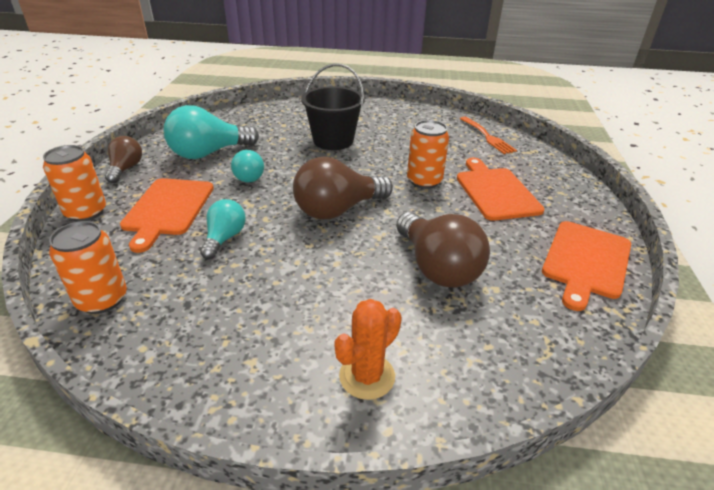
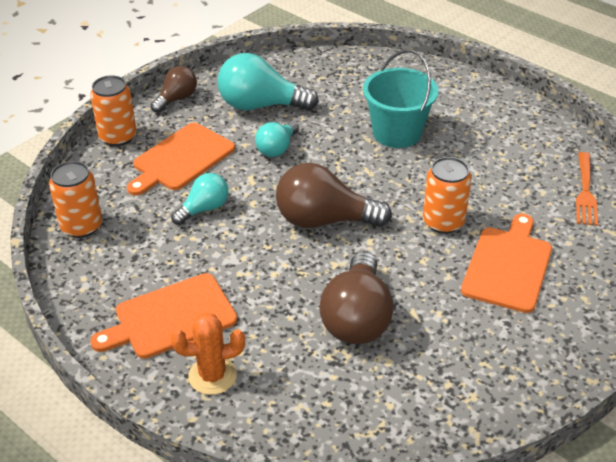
camera: 35 degrees right, 5 degrees up
black bucket [301,63,365,150] -> turquoise bucket [363,49,438,148]
orange cutting board [542,221,631,311] -> orange cutting board moved to [90,273,237,359]

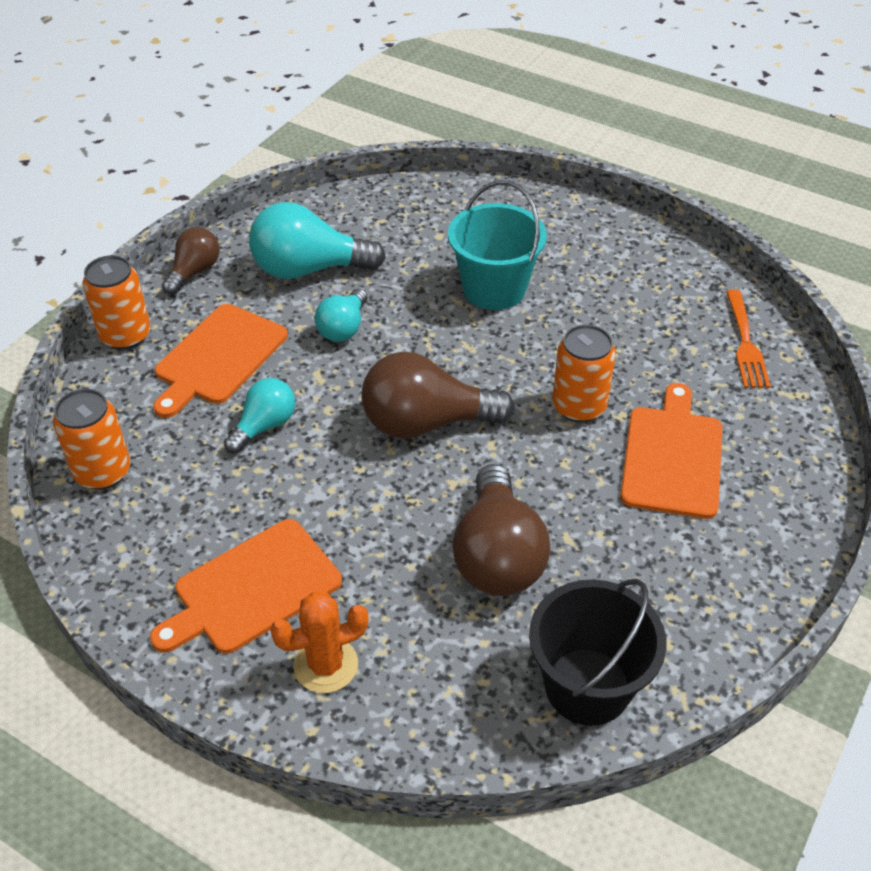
camera: 10 degrees left, 5 degrees up
none -> black bucket [529,579,667,726]

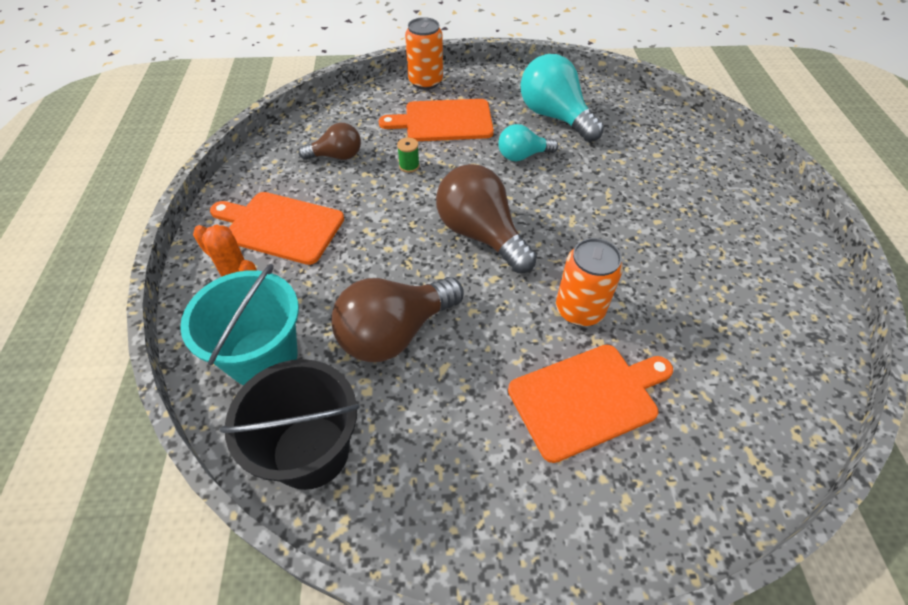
camera: 55 degrees right, 5 degrees up
orange can [53,389,130,490] -> none
brown light bulb [162,227,220,295] -> brown light bulb moved to [298,123,361,160]
turquoise light bulb [224,378,295,454] -> green spool [397,137,420,173]
turquoise bucket [448,180,547,310] -> turquoise bucket moved to [180,264,299,385]
orange fork [726,290,771,388] -> none

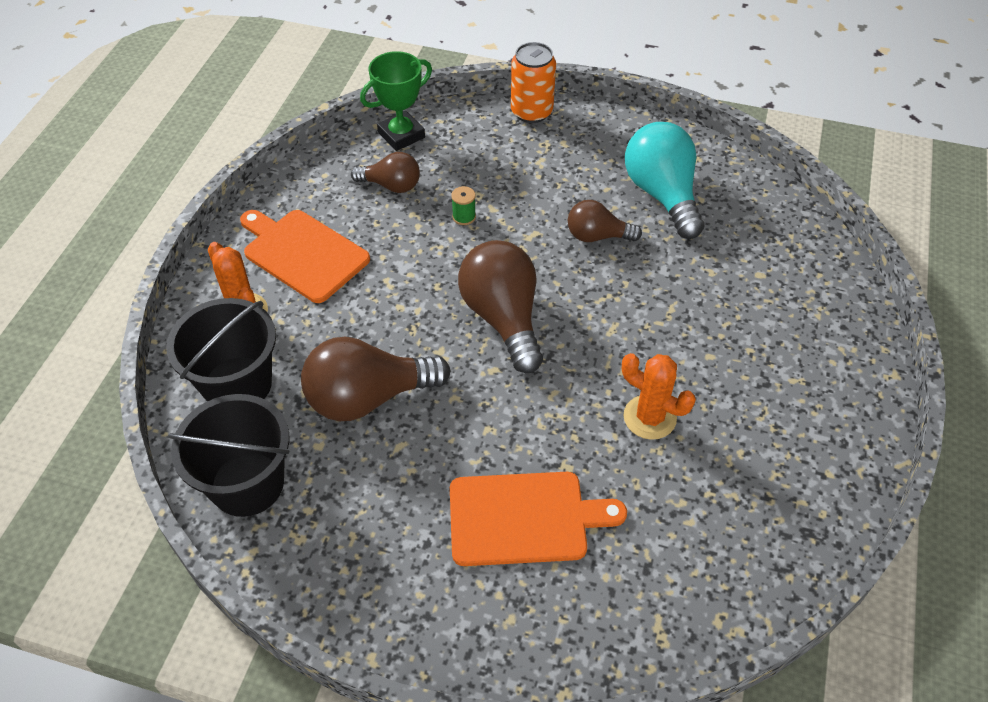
camera: 20 degrees right, 0 degrees up
turquoise bucket [180,264,299,385] -> black bucket [166,298,276,401]
orange cutting board [379,99,494,141] -> none
turquoise light bulb [499,124,558,161] -> brown light bulb [568,200,642,242]
orange can [556,238,623,326] -> none
none -> green trophy [360,51,432,151]
none -> orange cactus [622,353,696,440]

